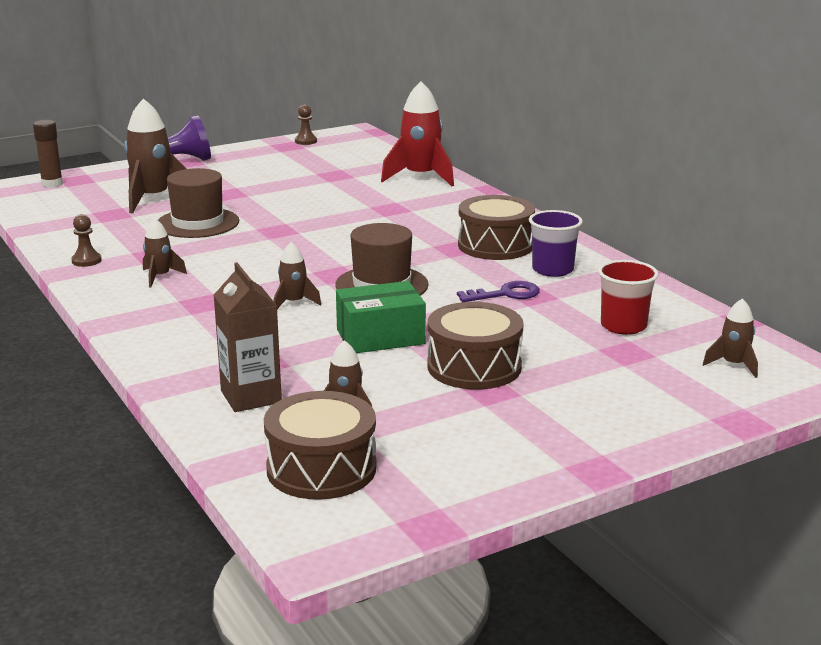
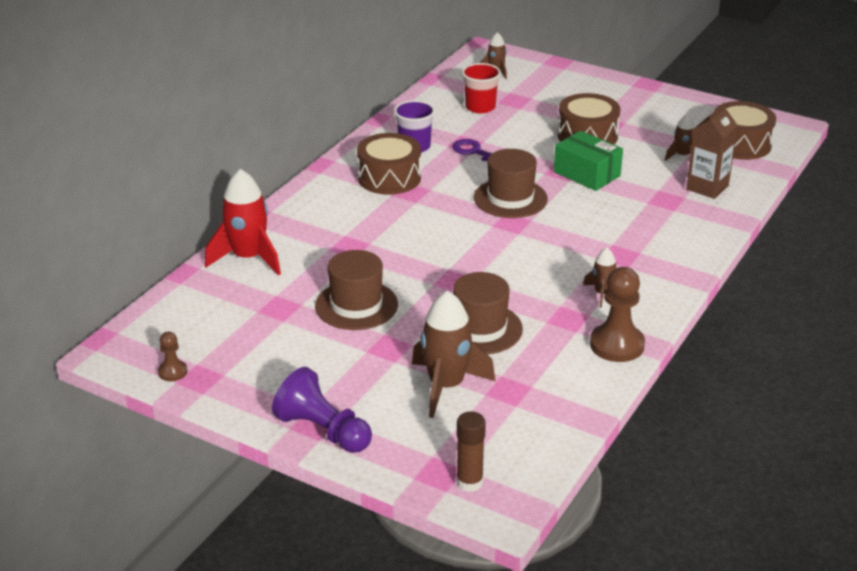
camera: 120 degrees left, 10 degrees up
brown pawn [71,214,102,267] -> brown pawn [590,267,645,362], size x1.93
brown rocket [274,242,321,309] -> none
none -> brown hat [315,250,398,330]

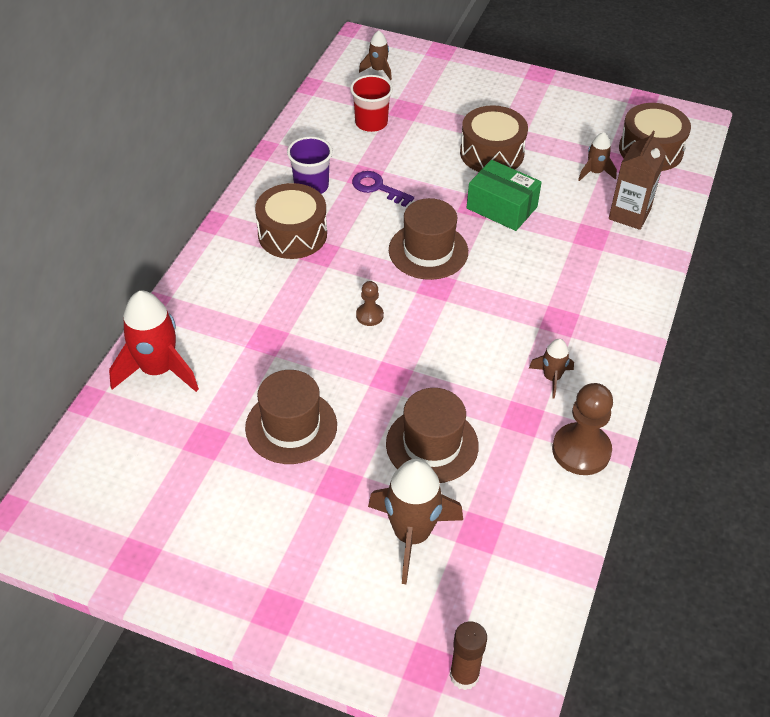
camera: 10 degrees left, 15 degrees up
brown pawn [158,332,187,381] -> brown pawn moved to [356,281,384,326]
purple pawn [272,367,372,453] -> none

